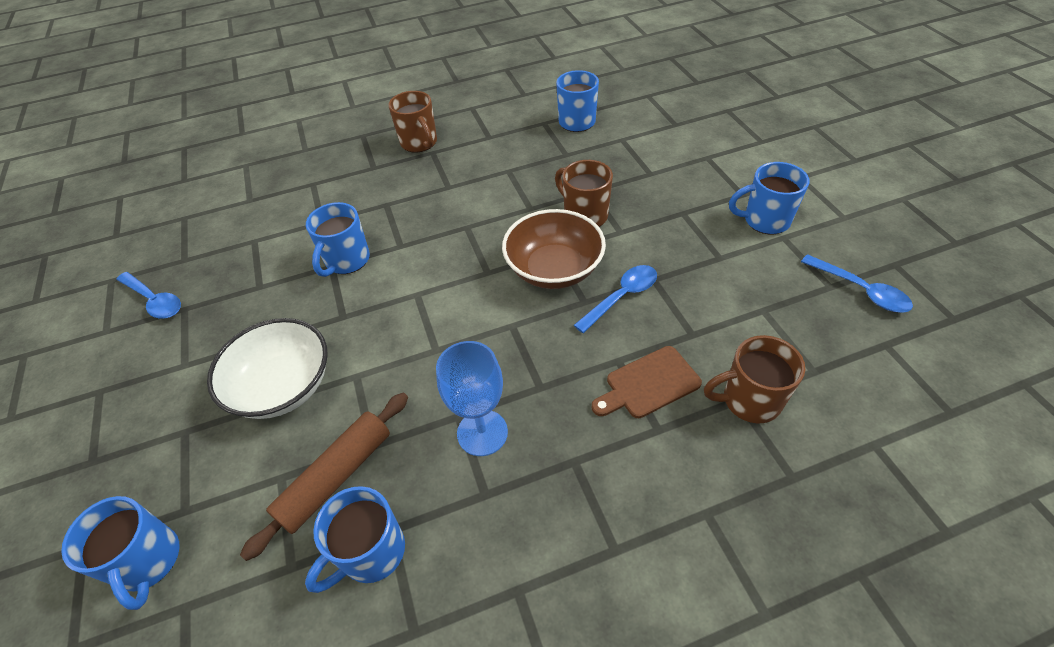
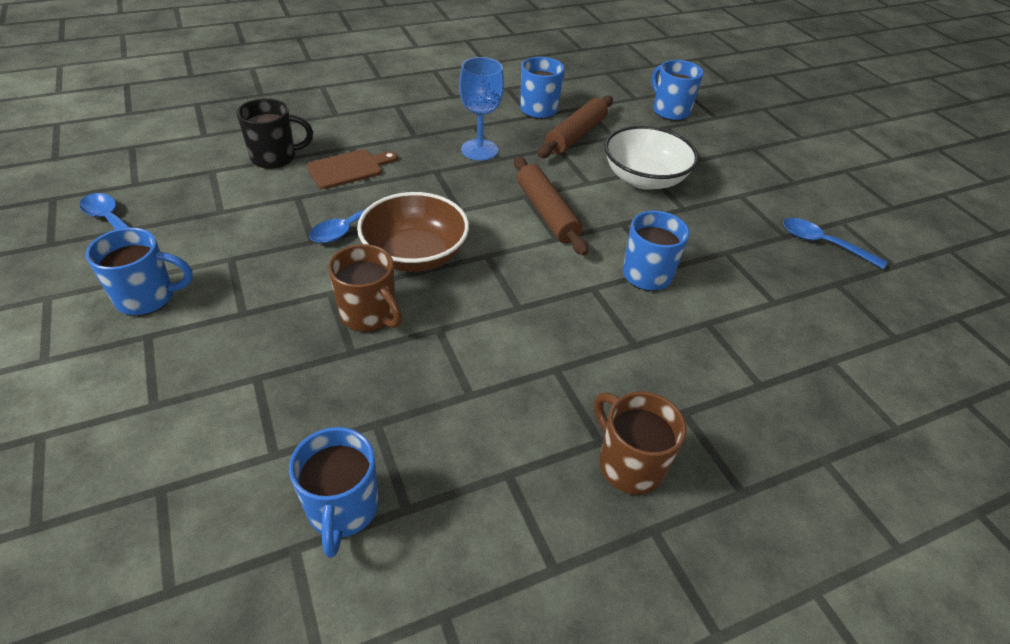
camera: 170 degrees right, 5 degrees down
brown mug [704,335,805,423] -> black mug [236,98,313,169]
none -> brown rolling pin [514,156,588,256]

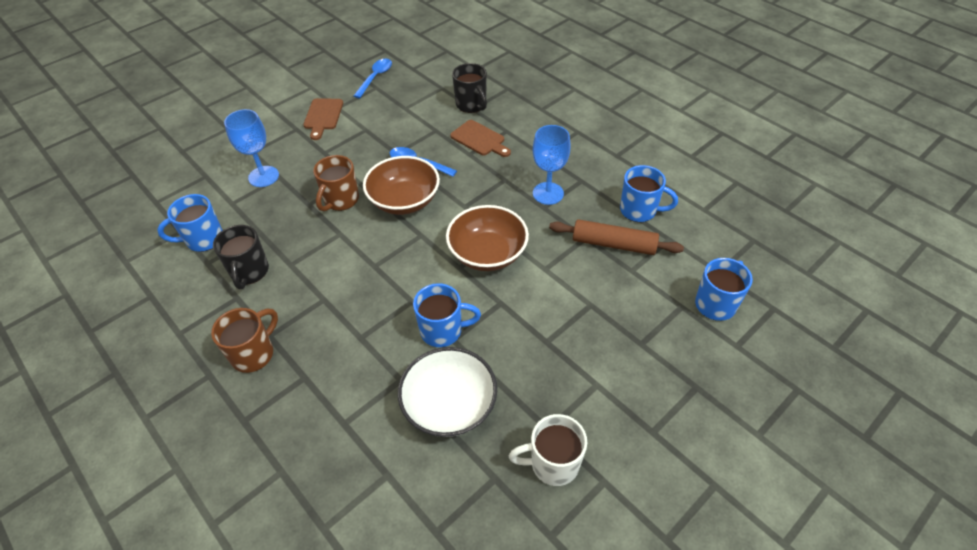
camera: 75 degrees right, 5 degrees up
blue mug [86,227,193,316] -> brown cutting board [303,98,343,140]
brown rolling pin [514,156,588,256] -> brown bowl [446,205,529,271]
white bowl [605,126,699,190] -> white bowl moved to [398,347,497,437]
blue spoon [783,218,887,269] -> white mug [509,414,587,486]
none -> black mug [213,225,269,289]
none -> blue goblet [224,109,279,187]

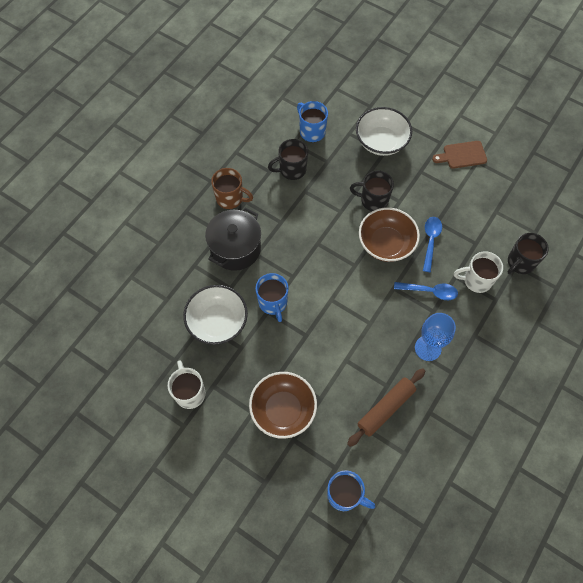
camera: 75 degrees right, 15 degrees up
blue goblet [224,109,279,187] -> white bowl [356,107,412,156]
brown mug [313,155,359,211] -> black mug [350,171,394,211]
blue spoon [354,59,392,98] -> blue spoon moved to [394,282,458,300]
brown bowl [446,205,529,271] -> brown bowl moved to [249,372,317,439]
brown cutting board [450,120,511,157] -> white mug [454,251,503,293]
brown rolling pin [549,219,684,255] -> brown rolling pin turned 45 degrees clockwise [347,368,425,447]
blue mug [620,165,678,222] -> none
none -> black pot [205,207,261,271]

